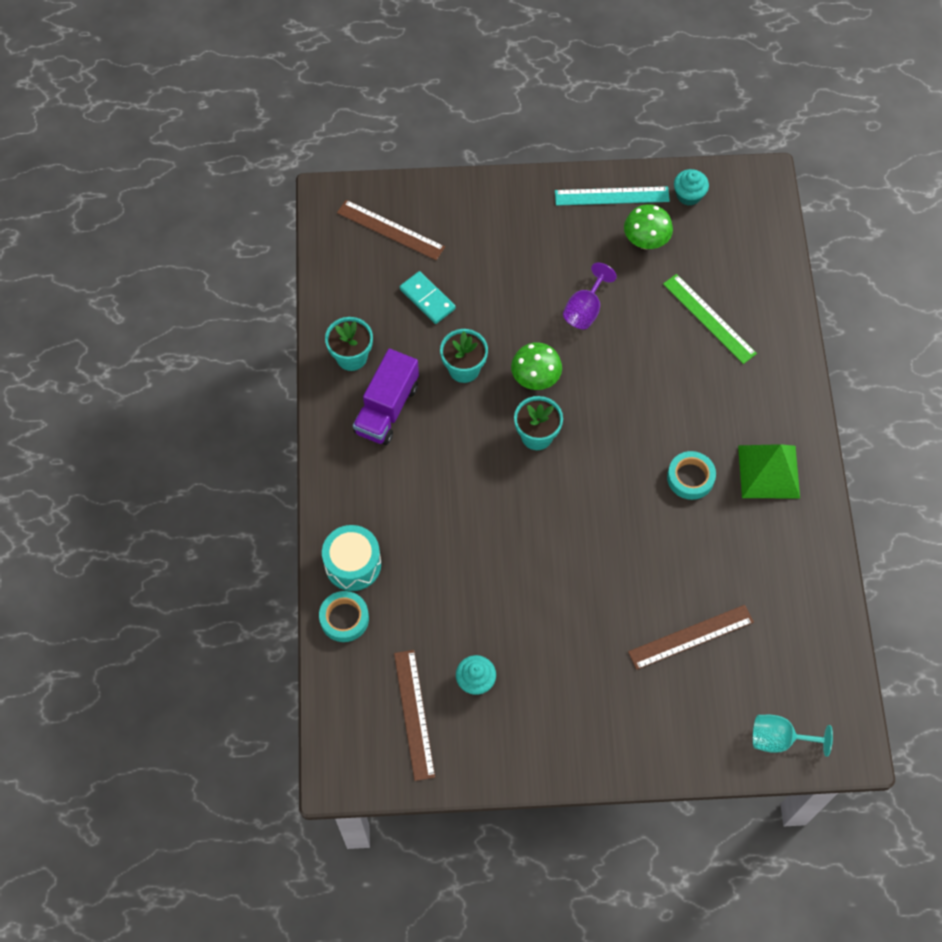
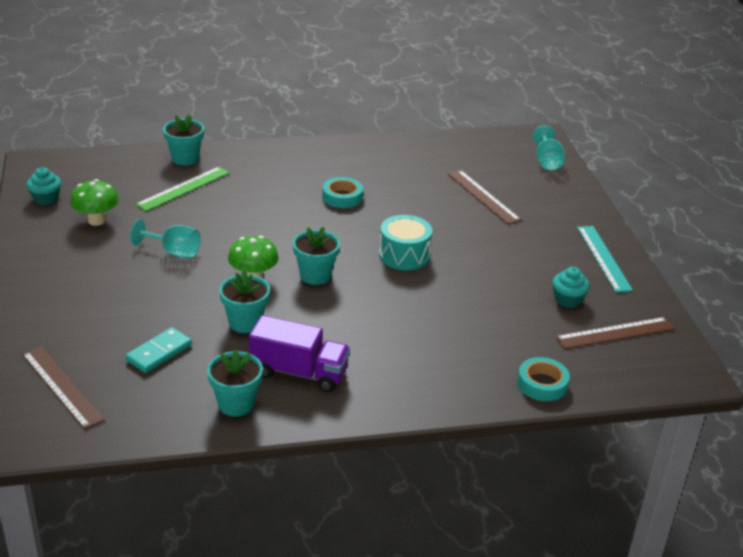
camera: 100 degrees left, 30 degrees down
turquoise drum [322,525,381,591] -> turquoise drum moved to [379,215,432,270]
brown ruler [337,200,445,260] -> brown ruler turned 60 degrees counterclockwise [22,346,104,429]
turquoise ruler [555,186,670,206] -> turquoise ruler moved to [577,226,633,292]
purple goblet [563,263,617,329] -> turquoise goblet [130,219,200,258]
green pyramid [738,444,800,498] -> none
none -> turquoise flower pot [163,114,204,165]

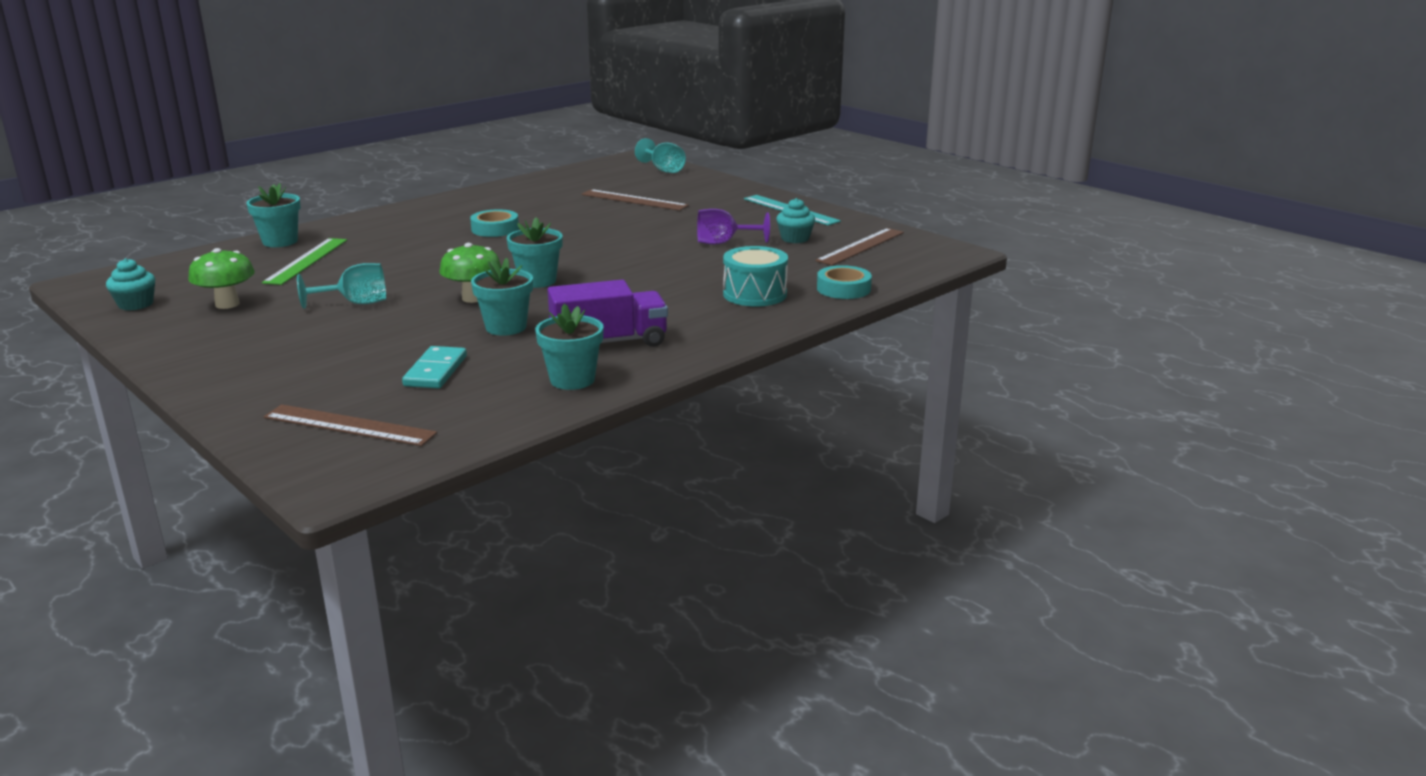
camera: 30 degrees left, 10 degrees down
turquoise drum [379,215,432,270] -> turquoise drum moved to [723,246,788,306]
none -> purple goblet [697,209,770,245]

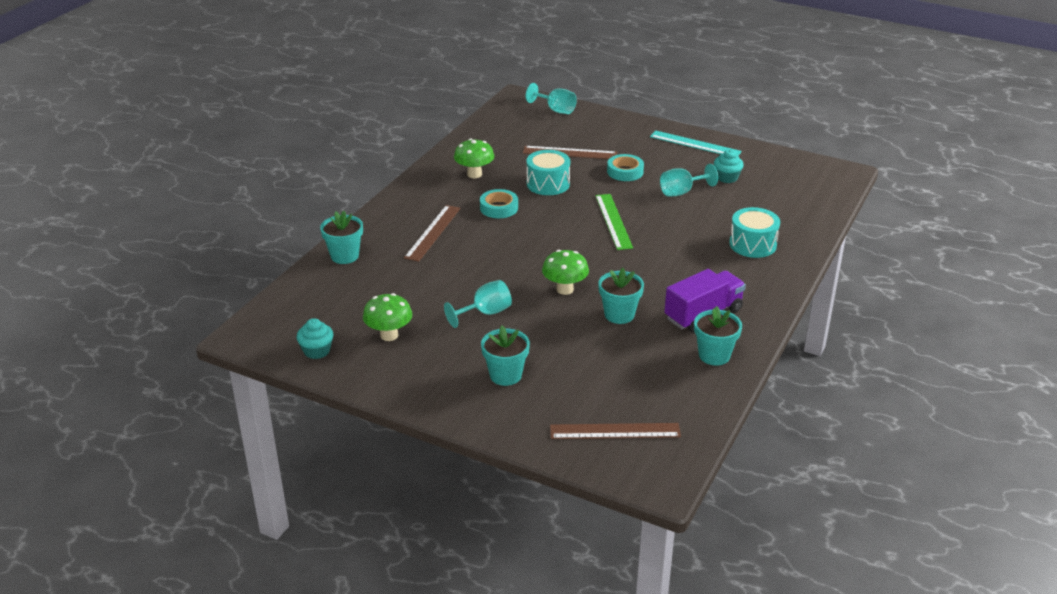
camera: 20 degrees left, 10 degrees up
green ruler [262,238,347,285] -> green ruler moved to [595,194,633,250]
turquoise domino [402,346,467,389] -> none
turquoise flower pot [507,217,563,288] -> turquoise flower pot moved to [481,326,530,386]
purple goblet [697,209,770,245] -> turquoise goblet [660,164,718,197]
brown ruler [815,228,904,266] -> brown ruler moved to [404,205,461,262]
turquoise tape [817,265,872,299] -> turquoise tape moved to [607,154,644,181]
none -> green mushroom [454,139,494,178]
none -> turquoise drum [527,150,570,195]

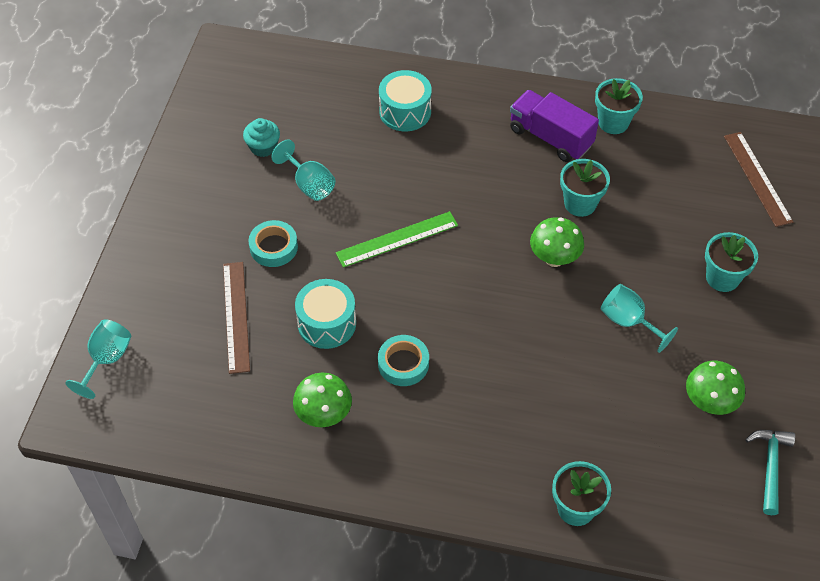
camera: 105 degrees left, 20 degrees up
turquoise cupcake [296,318,333,359] -> turquoise hammer [745,430,795,515]
brown ruler [404,205,461,262] -> none
turquoise ruler [650,130,742,156] -> none

